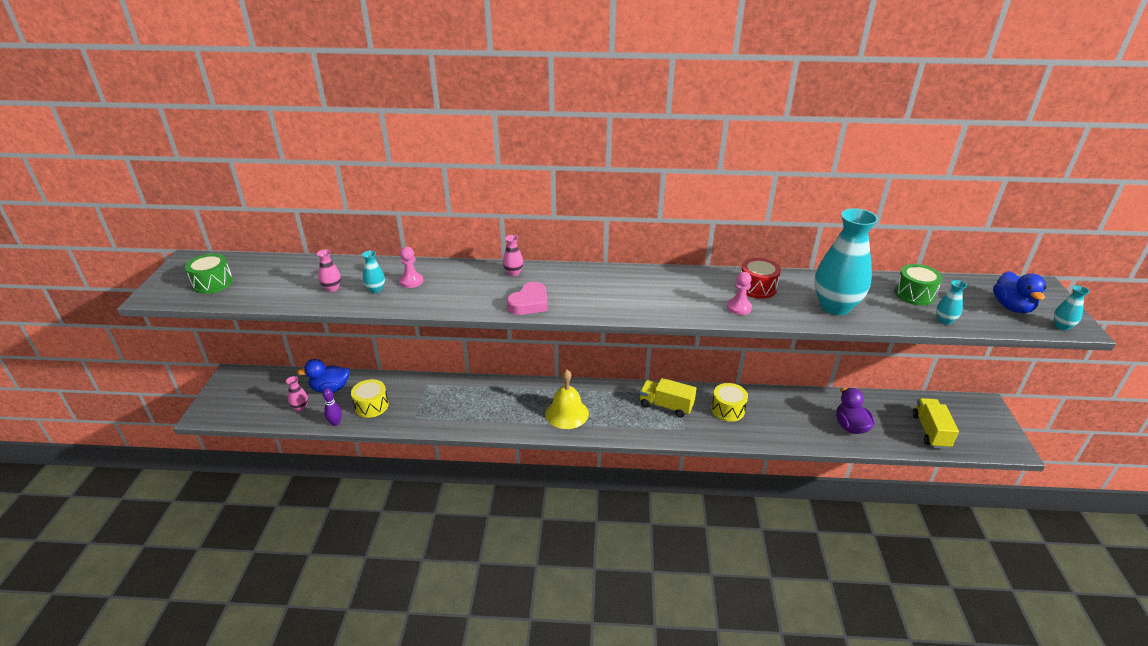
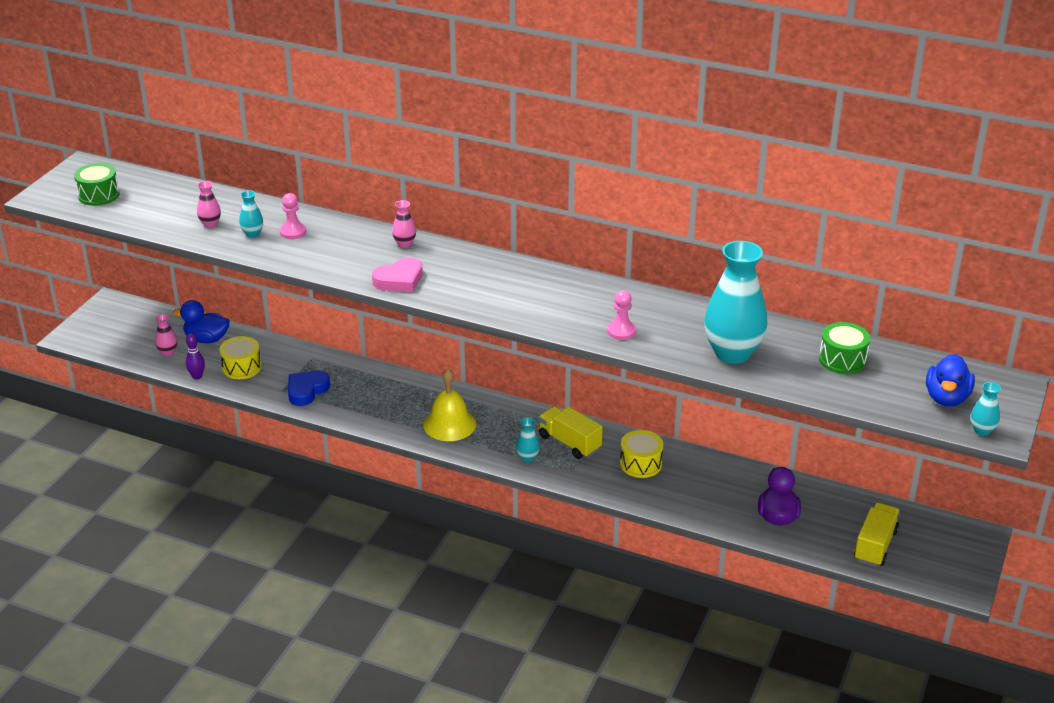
camera: 20 degrees right, 0 degrees up
red drum [741,258,781,299] -> none
turquoise vase [936,280,967,325] -> turquoise vase moved to [516,417,540,462]
none -> blue heart [288,371,330,406]

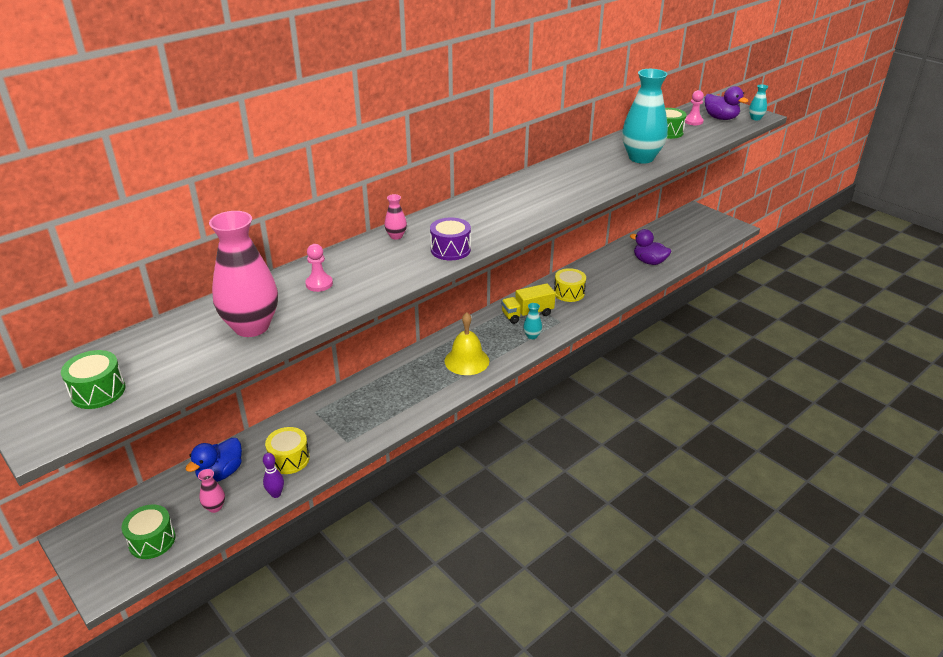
camera: 65 degrees left, 0 degrees up
pink vase [197,181,221,228] -> pink vase [209,211,278,337], size x2.35
turquoise vase [239,190,263,238] -> none
blue heart [288,371,330,406] -> none
pink heart [372,257,423,292] -> purple drum [430,218,471,260]
pink pawn [607,290,636,340] -> pink pawn moved to [685,90,704,125]
yellow truck [854,502,900,567] -> none
blue duck [926,354,975,407] -> purple duck [705,86,749,120]
none -> green drum [122,504,176,559]

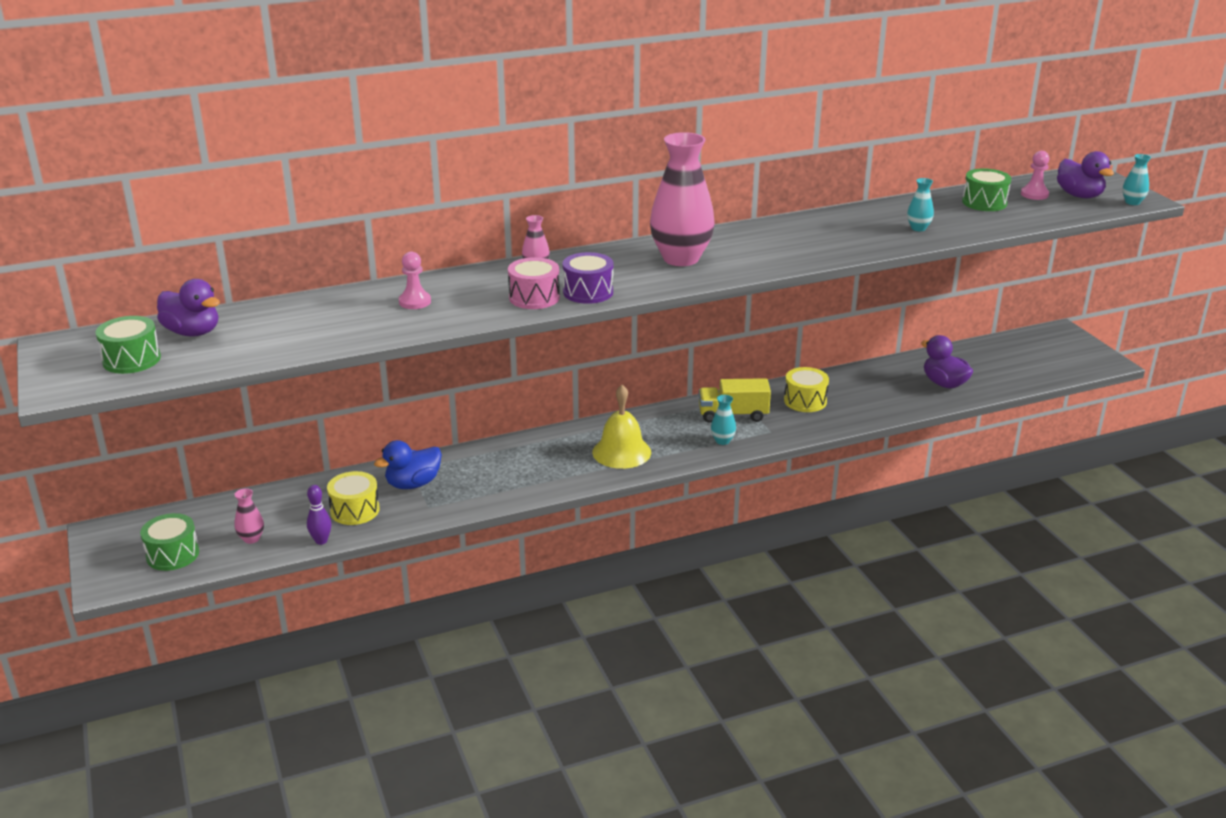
camera: 20 degrees right, 5 degrees down
blue duck [185,438,242,482] -> blue duck moved to [374,440,442,489]
pink vase [209,211,278,337] -> pink vase moved to [650,132,715,266]
turquoise vase [622,69,668,164] -> turquoise vase [907,178,934,231], size x0.43
none -> purple duck [157,279,220,337]
none -> pink drum [508,257,560,309]

